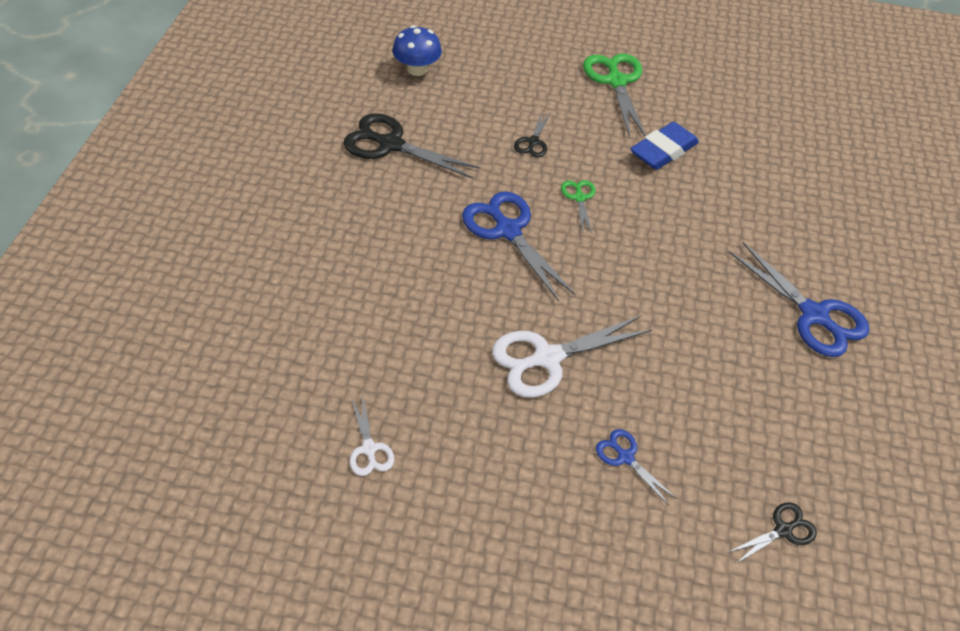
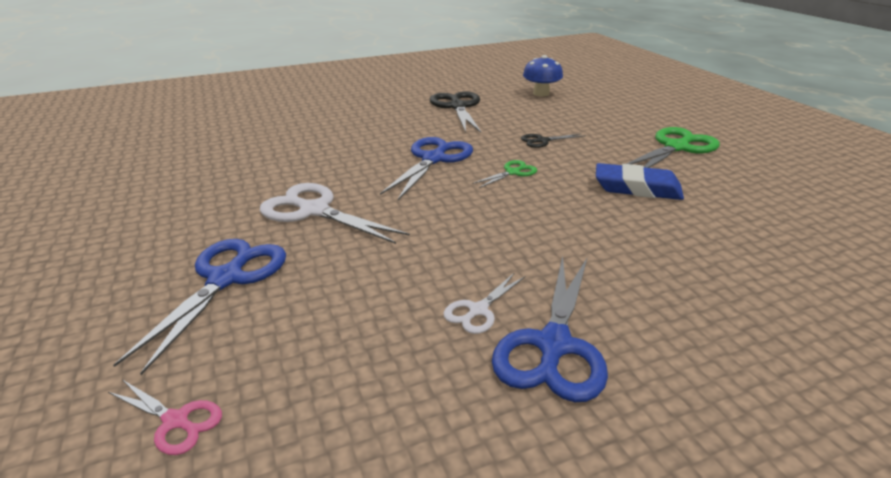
camera: 60 degrees right, 20 degrees down
white scissors [350,397,394,476] -> white scissors moved to [444,272,525,334]
blue scissors [596,429,677,505] -> blue scissors [113,239,286,375], size x1.94
black scissors [729,502,817,563] -> pink scissors [108,380,222,455]

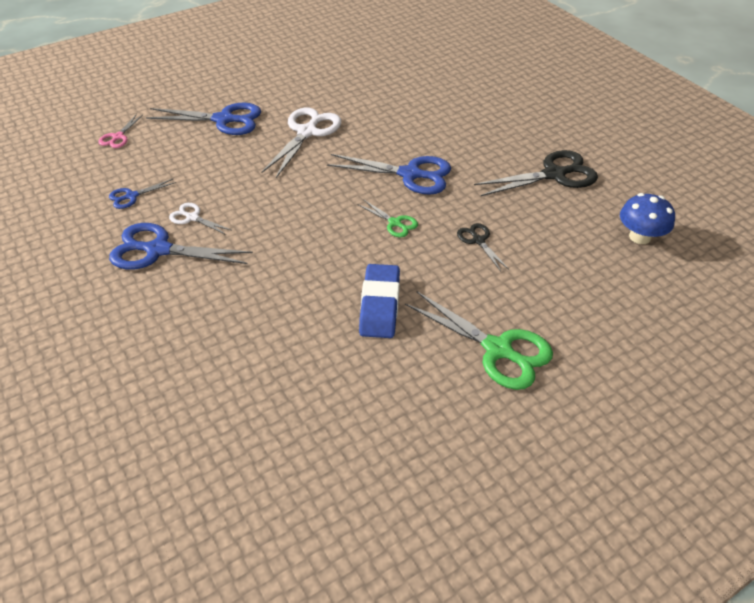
camera: 80 degrees right, 15 degrees up
none -> blue scissors [109,179,176,209]

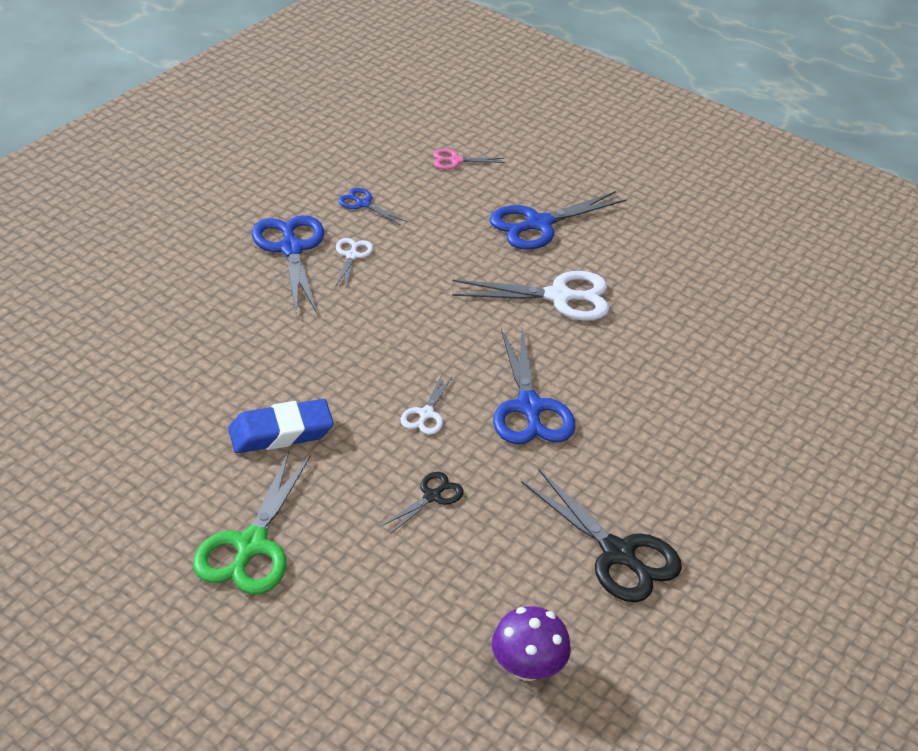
camera: 65 degrees right, 5 degrees down
blue scissors [146,103,261,135] -> blue scissors turned 75 degrees clockwise [489,191,627,250]
green scissors [357,199,418,237] -> white scissors [401,375,453,435]
blue mushroom [620,193,675,244] -> purple mushroom [492,606,571,681]

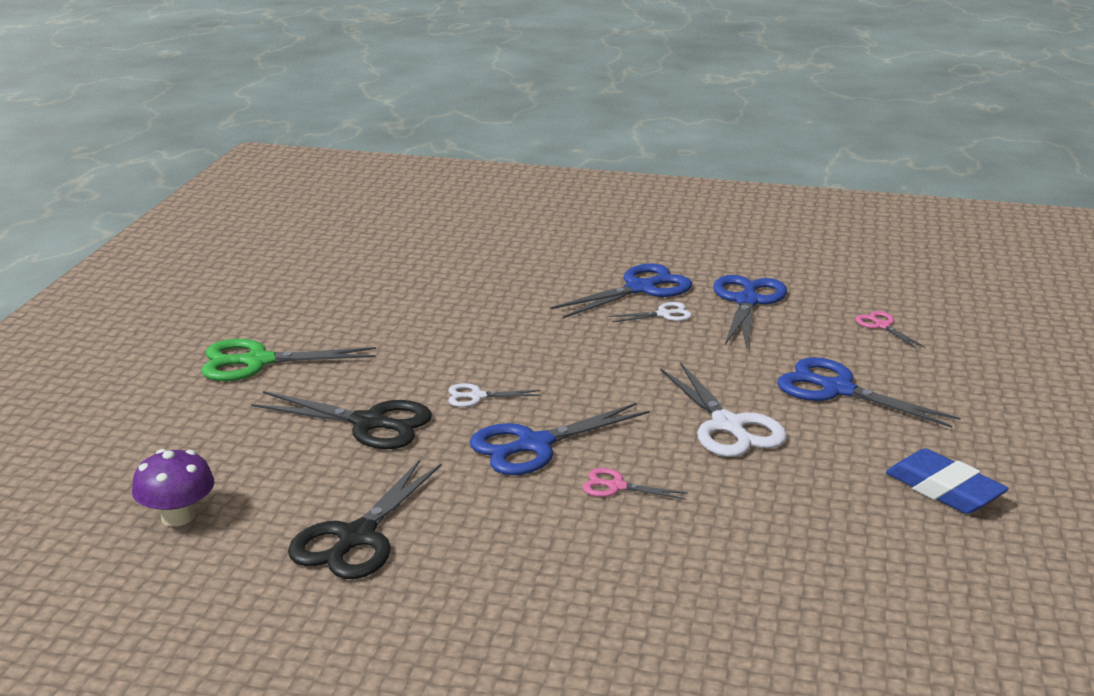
camera: 70 degrees right, 15 degrees down
blue eraser [228,399,334,453] -> blue eraser moved to [886,448,1008,514]
blue scissors [338,188,407,225] -> blue scissors [713,275,787,349], size x1.94
black scissors [382,472,464,533] -> black scissors [251,391,432,449], size x1.94
none -> pink scissors [582,468,688,500]

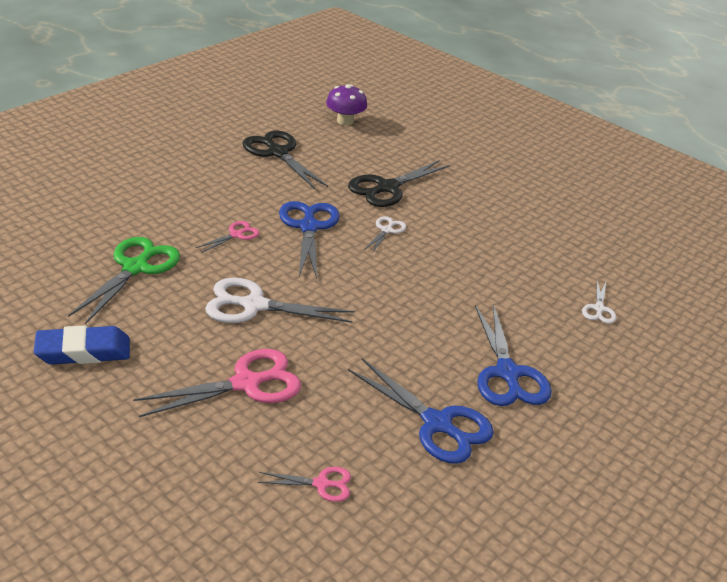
camera: 115 degrees right, 10 degrees up
green scissors [201,339,376,381] -> green scissors moved to [68,237,180,324]
white scissors [609,302,692,322] -> white scissors moved to [582,280,616,324]
blue scissors [777,357,961,428] -> pink scissors [133,349,301,417]

